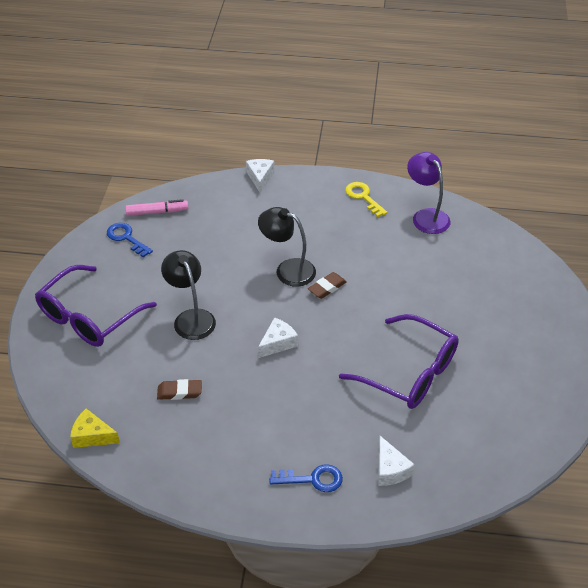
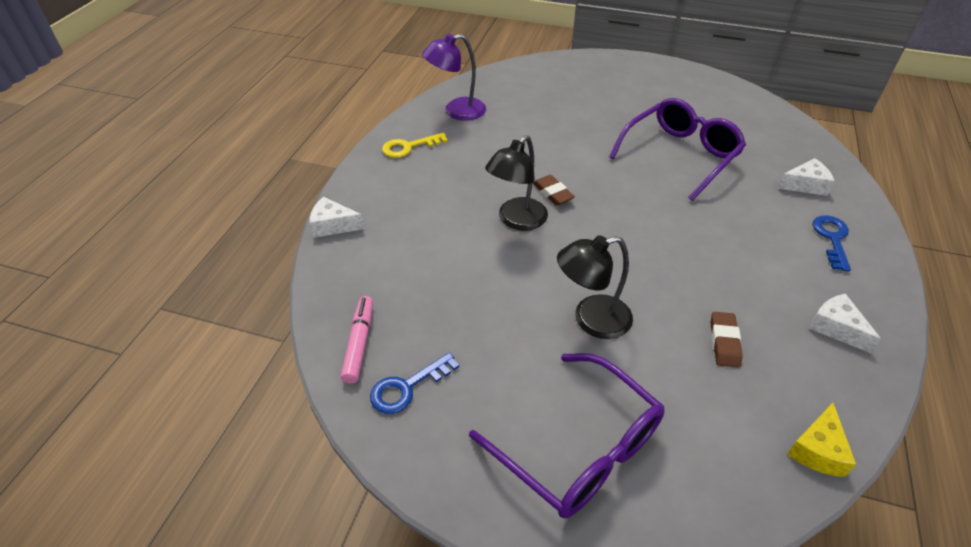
camera: 80 degrees left, 0 degrees up
white cheese [258,317,298,358] -> white cheese moved to [809,294,881,353]

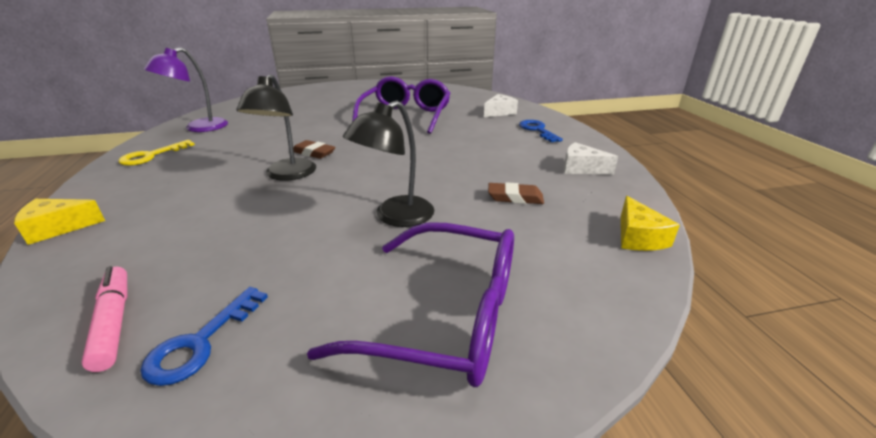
camera: 30 degrees left, 15 degrees down
white cheese [310,197,364,238] -> yellow cheese [14,199,105,245]
brown eraser [710,312,743,368] -> brown eraser turned 60 degrees counterclockwise [488,182,544,204]

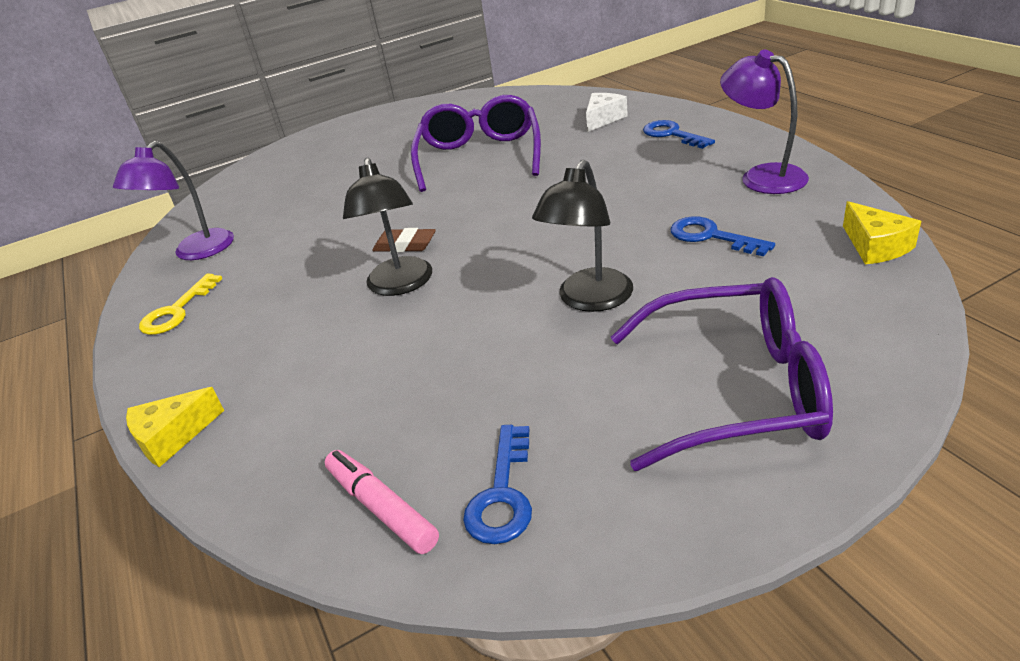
camera: 10 degrees left, 5 degrees up
brown eraser [488,182,544,204] -> blue key [671,216,775,257]
white cheese [564,142,618,174] -> purple lamp [720,50,809,194]

